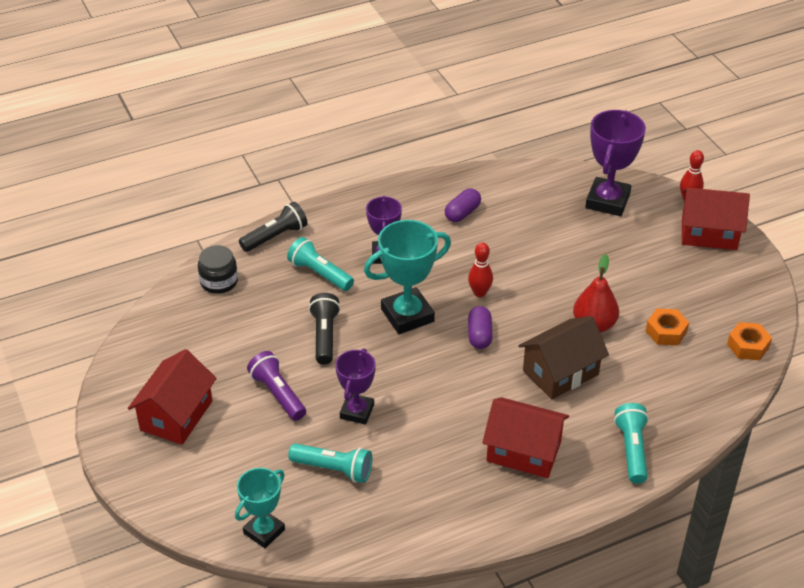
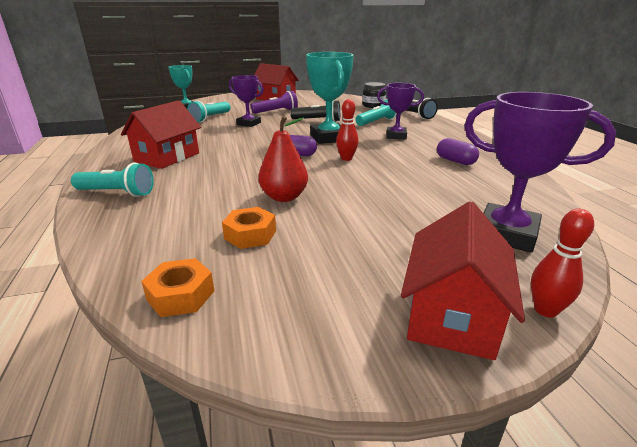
camera: 100 degrees right, 15 degrees down
brown house [518,316,609,399] -> none

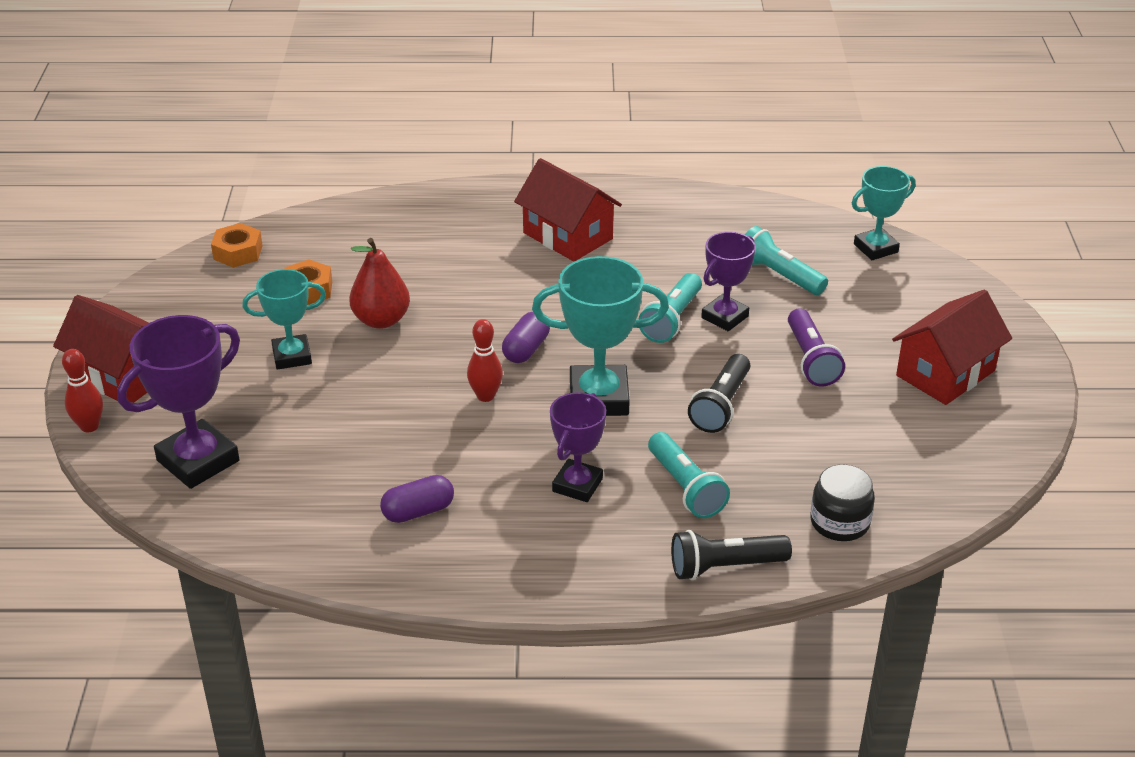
camera: 105 degrees right, 10 degrees up
turquoise flashlight [71,163,154,197] -> turquoise flashlight moved to [638,273,702,343]
none -> turquoise trophy [242,269,326,370]

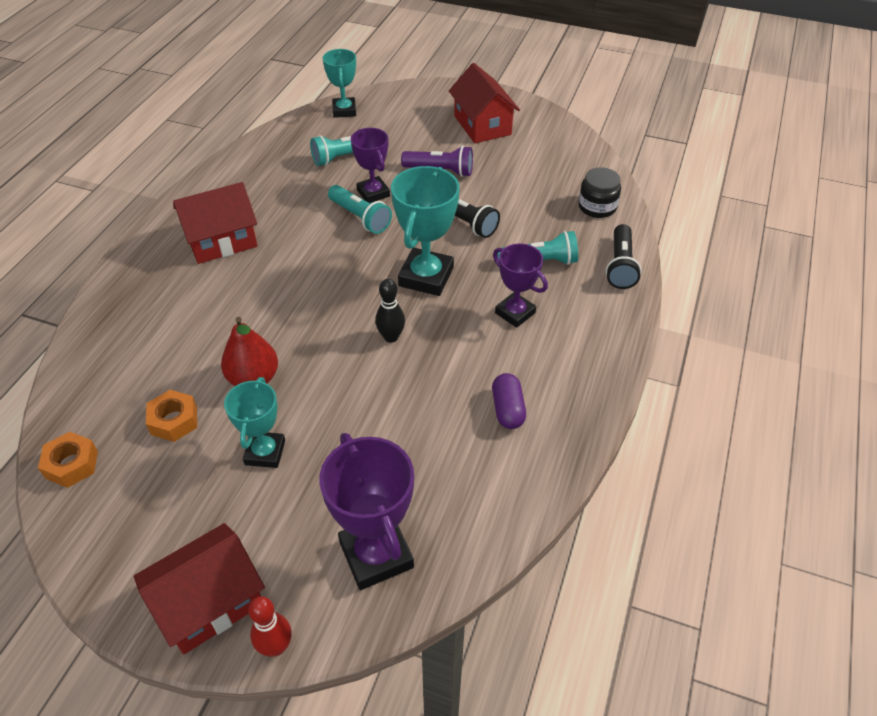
camera: 70 degrees left, 10 degrees up
red bowling pin [467,319,503,402] -> black bowling pin [375,279,405,343]
purple capsule [502,312,550,363] -> none

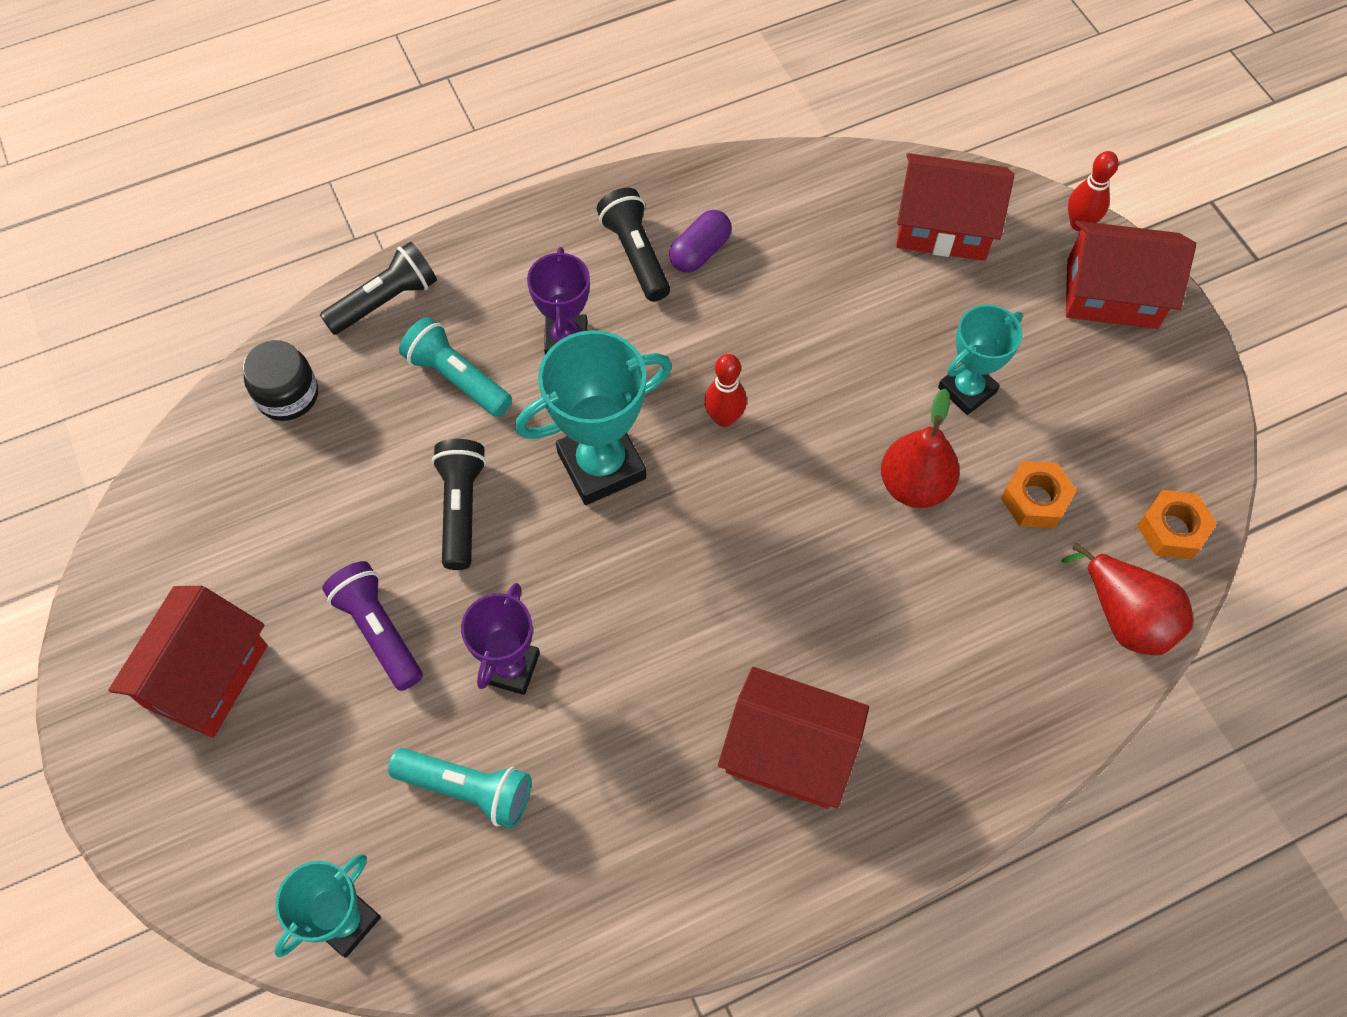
camera: 135 degrees left, 15 degrees up
purple trophy [319,433,414,590] -> red house [896,153,1014,261]
turquoise flashlight [328,185,392,234] -> none
black bowling pin [375,279,405,343] -> red bowling pin [704,354,747,427]
none -> black flashlight [597,188,670,301]
none -> red pear [1061,543,1193,655]

